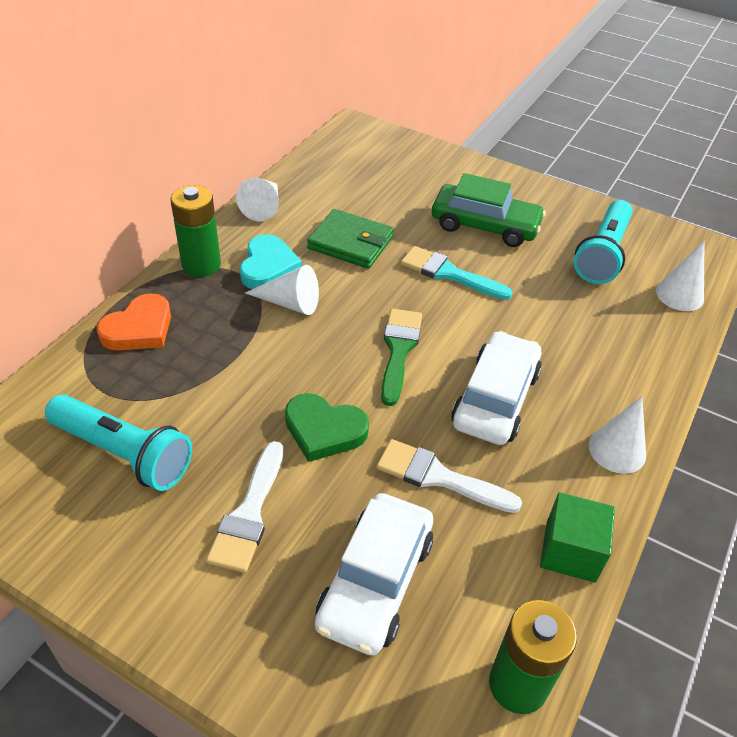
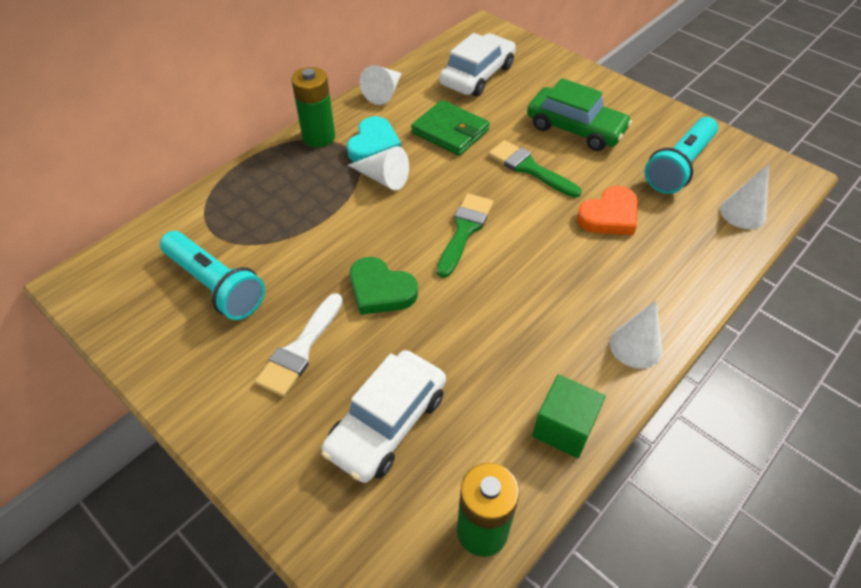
camera: 15 degrees right, 5 degrees up
orange heart [97,293,171,351] -> orange heart moved to [577,186,638,235]
white brush [377,439,522,513] -> none
turquoise brush [401,246,513,300] -> green brush [488,140,582,198]
white car [451,331,542,445] -> white car moved to [440,33,516,97]

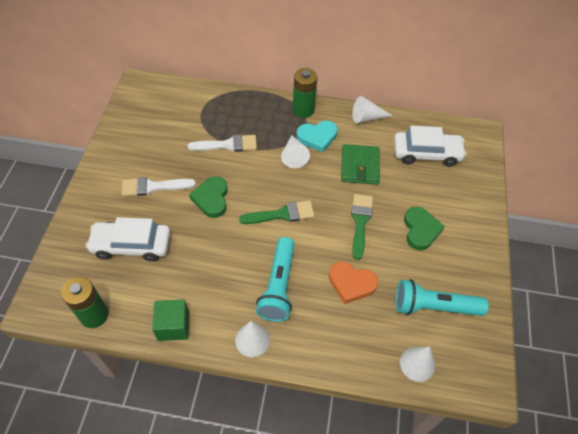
camera: 55 degrees right, 5 degrees up
turquoise flashlight [160,231,265,320] -> turquoise flashlight moved to [256,237,295,322]
green car [527,78,632,151] -> green heart [404,207,445,251]
none -> white brush [188,135,257,152]

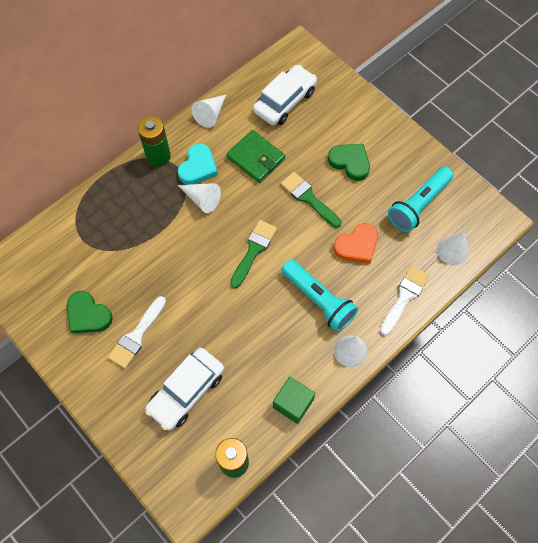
camera: 50 degrees left, 10 degrees up
white brush [188,135,257,152] -> white brush moved to [380,266,430,336]
green heart [189,176,228,218] -> green heart moved to [67,291,113,333]

